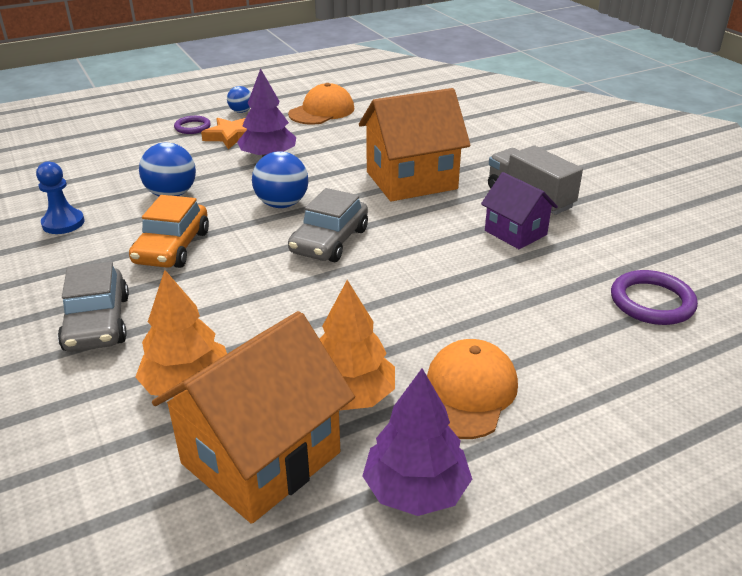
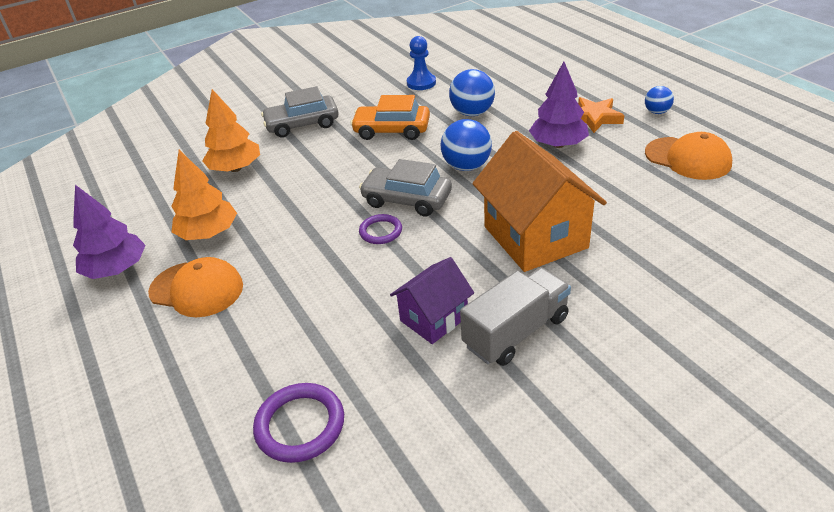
camera: 90 degrees right, 5 degrees up
orange house [152,311,355,524] -> none
purple ring [174,116,211,134] -> purple ring moved to [359,214,402,244]

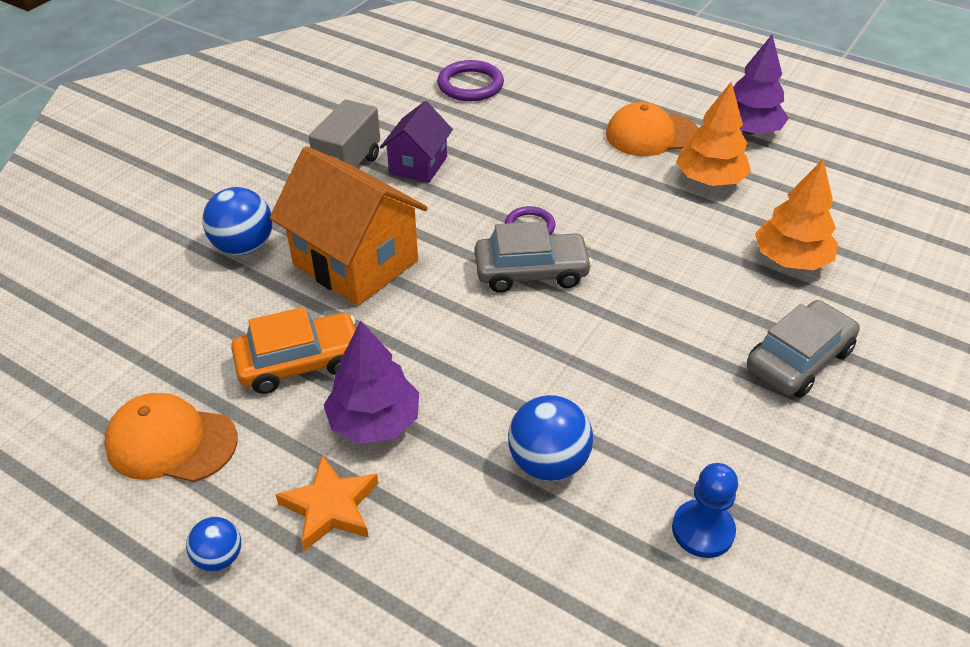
camera: 150 degrees right, 5 degrees up
orange car [350,95,430,140] -> orange car moved to [231,307,356,394]
blue ball [441,119,492,171] -> blue ball moved to [202,187,272,255]

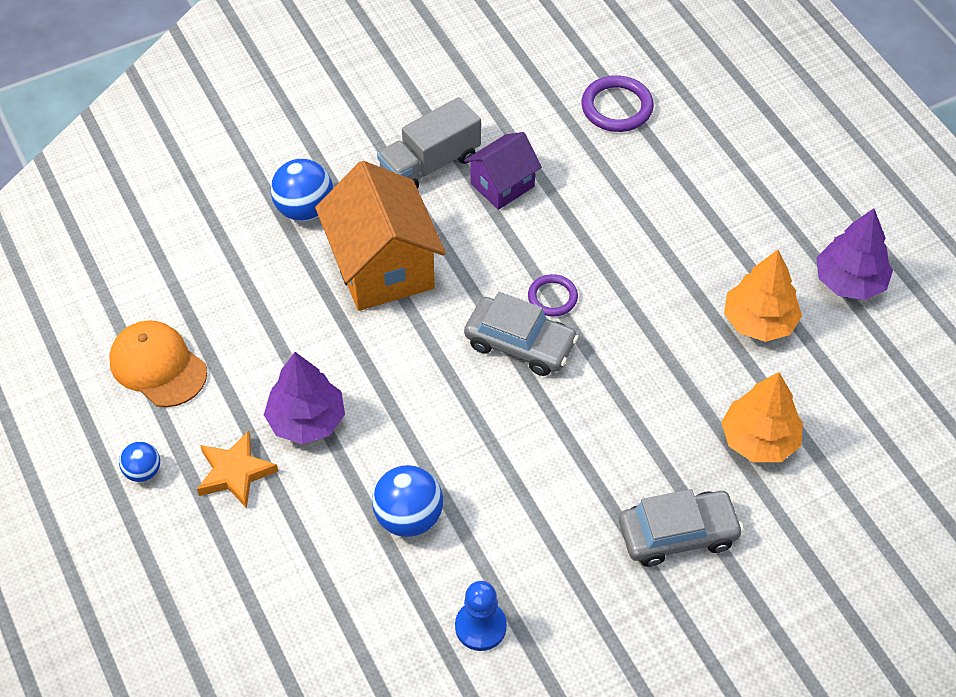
camera: 30 degrees right, 10 degrees up
orange car [231,307,356,394] -> none
orange cap [606,102,698,156] -> none

